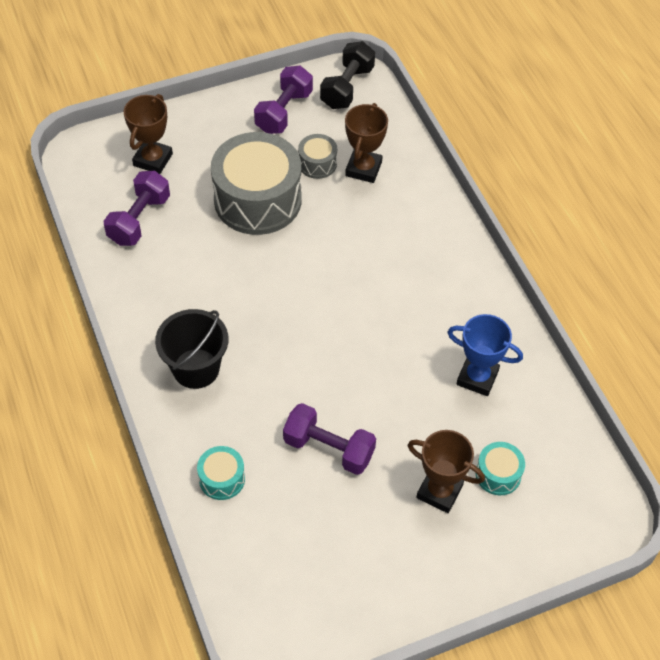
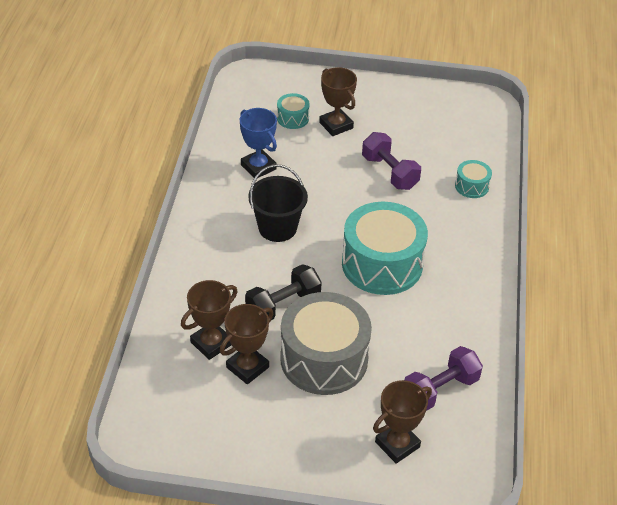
camera: 150 degrees left, 10 degrees down
black bucket [155,309,228,389] -> black bucket moved to [248,164,308,242]
purple dumbbell [254,65,313,134] -> none
grey drum [298,134,337,179] -> brown trophy [220,304,273,384]
black dumbbell [320,41,375,109] -> black dumbbell moved to [245,264,322,320]
none -> turquoise drum [342,202,428,295]

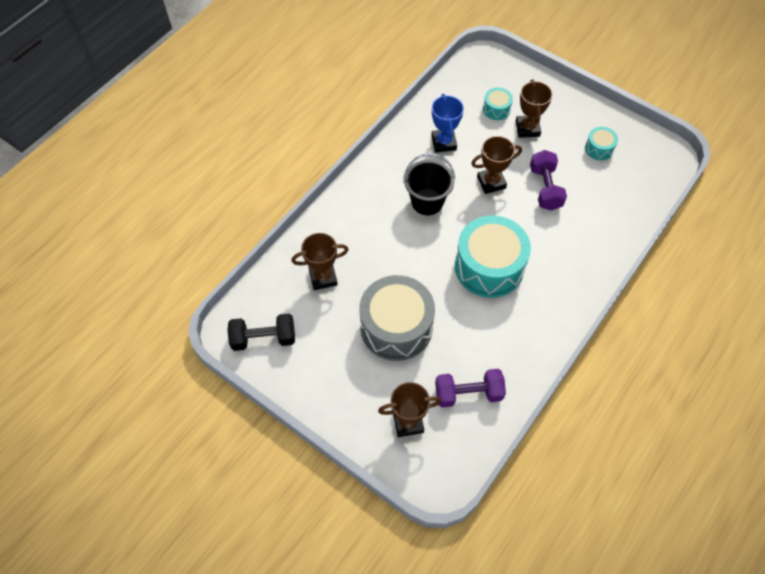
camera: 30 degrees right, 15 degrees up
brown trophy [220,304,273,384] -> brown trophy moved to [471,136,522,194]
black dumbbell [245,264,322,320] -> black dumbbell moved to [227,314,295,351]
turquoise drum [455,160,492,198] -> turquoise drum moved to [585,127,618,160]

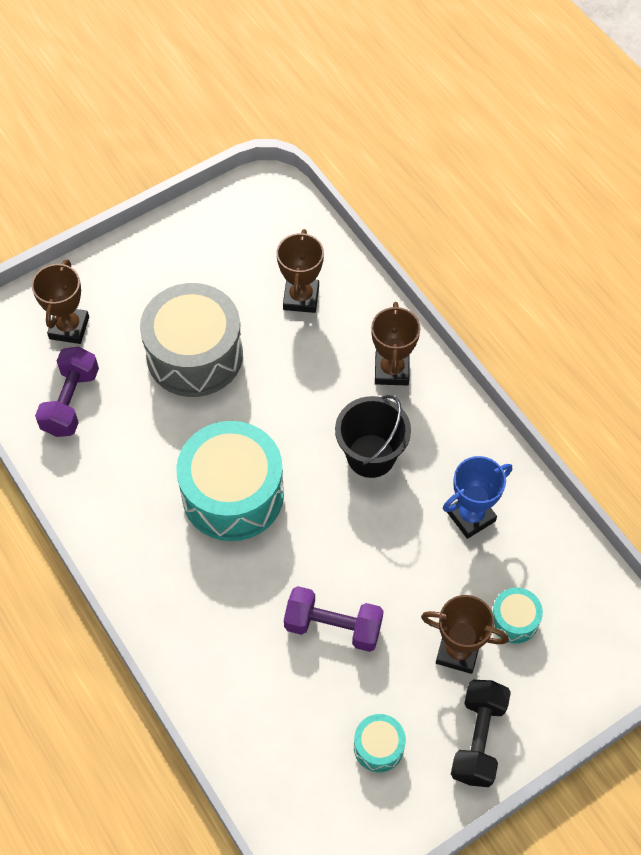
camera: 110 degrees right, 0 degrees up
black dumbbell [227,314,295,351] -> black dumbbell moved to [451,680,511,787]
blue trophy [431,94,464,153] -> blue trophy turned 45 degrees counterclockwise [443,456,512,539]
brown trophy [471,136,522,194] -> brown trophy moved to [371,302,421,386]

